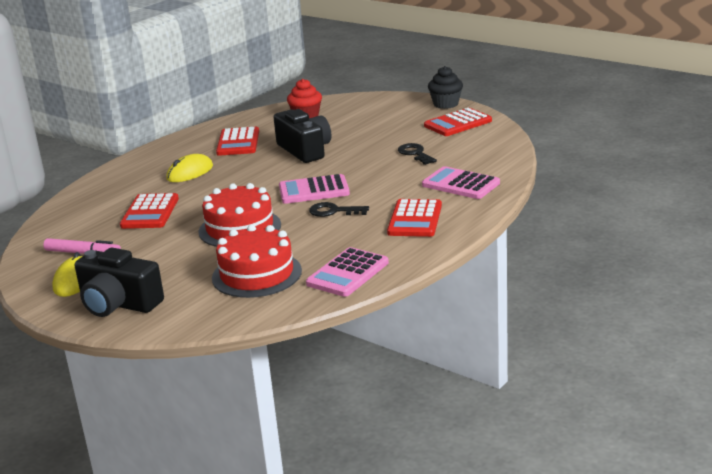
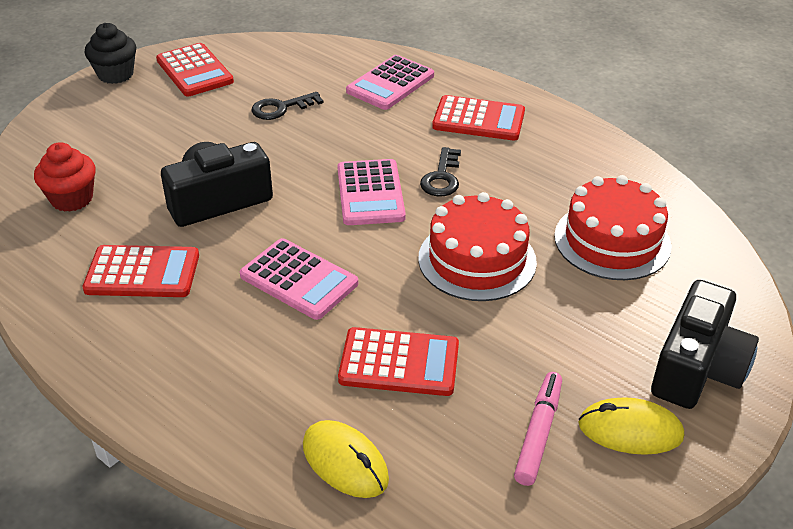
camera: 90 degrees left, 15 degrees up
yellow mouse [166,154,213,182] -> yellow mouse moved to [303,420,389,498]
pink calculator [306,247,389,297] -> pink calculator moved to [240,238,358,320]

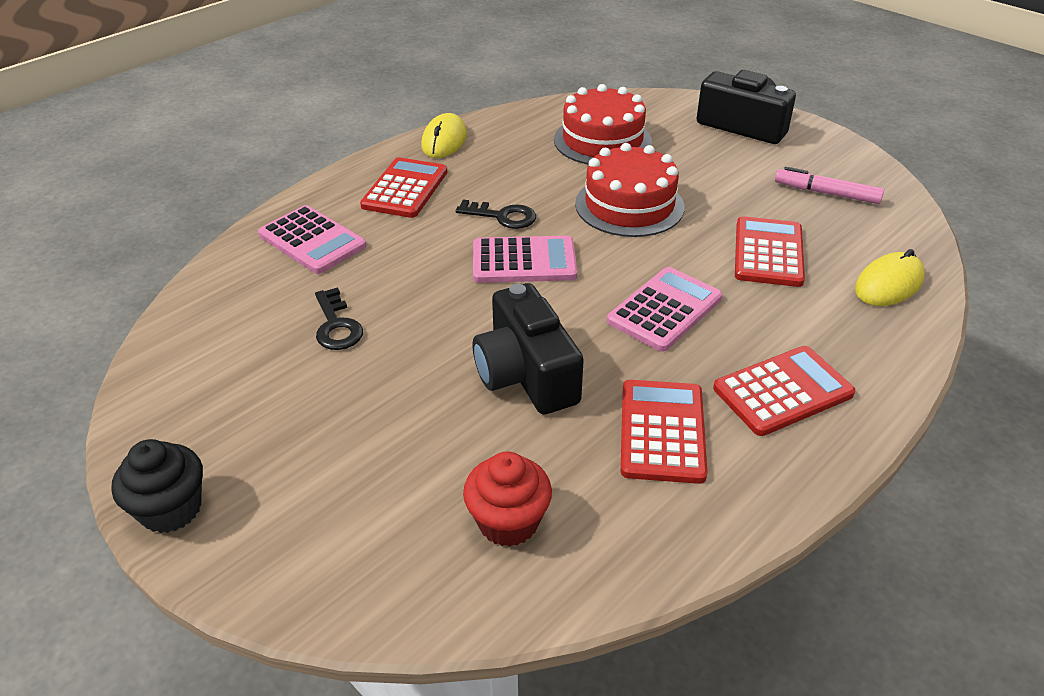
camera: 85 degrees left, 0 degrees up
red calculator [156,43,234,96] -> red calculator moved to [713,346,856,436]
yellow mouse [578,397,684,455] -> yellow mouse moved to [421,113,467,158]

